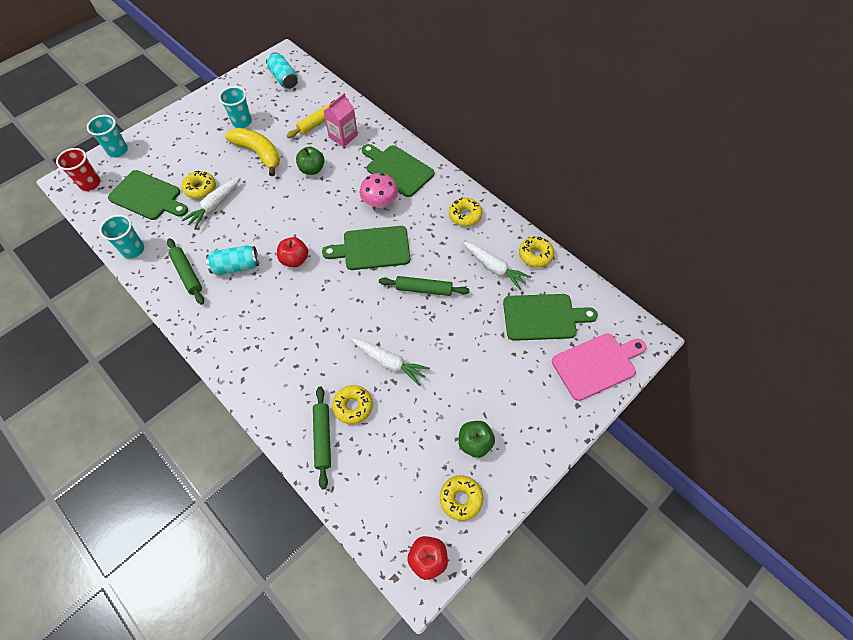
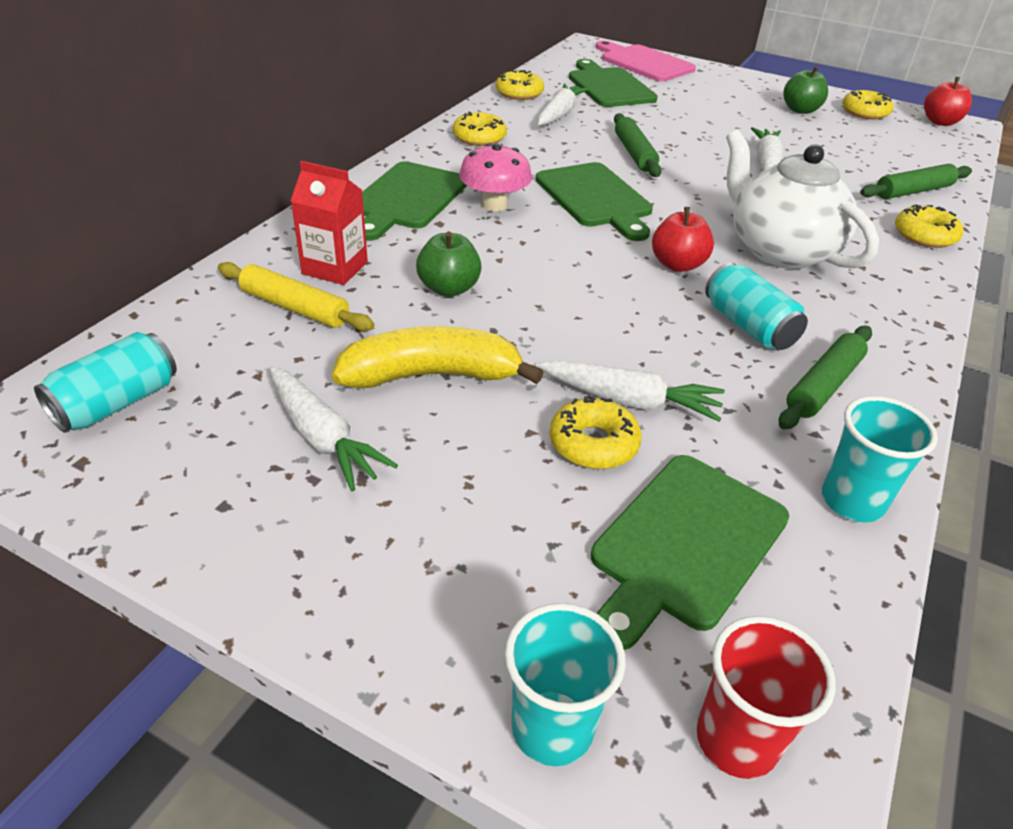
camera: 110 degrees left, 20 degrees down
green cutting board [108,170,188,220] -> green cutting board turned 150 degrees counterclockwise [591,455,789,650]
turquoise cup [219,86,252,128] -> white carrot [269,366,398,491]
yellow banana [225,128,280,176] -> yellow banana turned 60 degrees clockwise [332,326,544,389]
pink carton [324,93,358,147] -> red carton [291,161,368,285]
yellow donut [332,385,373,424] -> yellow donut moved to [895,204,963,248]
none -> white teapot [726,130,879,269]

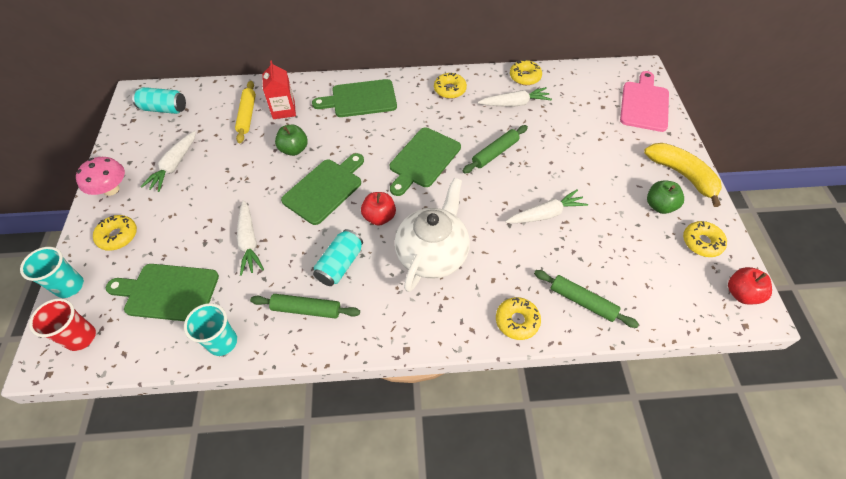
camera: 60 degrees right, 15 degrees up
yellow banana [332,326,544,389] -> yellow banana moved to [644,143,722,207]
pink mushroom [459,143,532,211] -> pink mushroom moved to [76,157,125,196]
yellow donut [550,395,642,469] -> yellow donut moved to [93,215,137,251]
green cutting board [569,59,658,107] -> green cutting board moved to [281,153,364,225]

